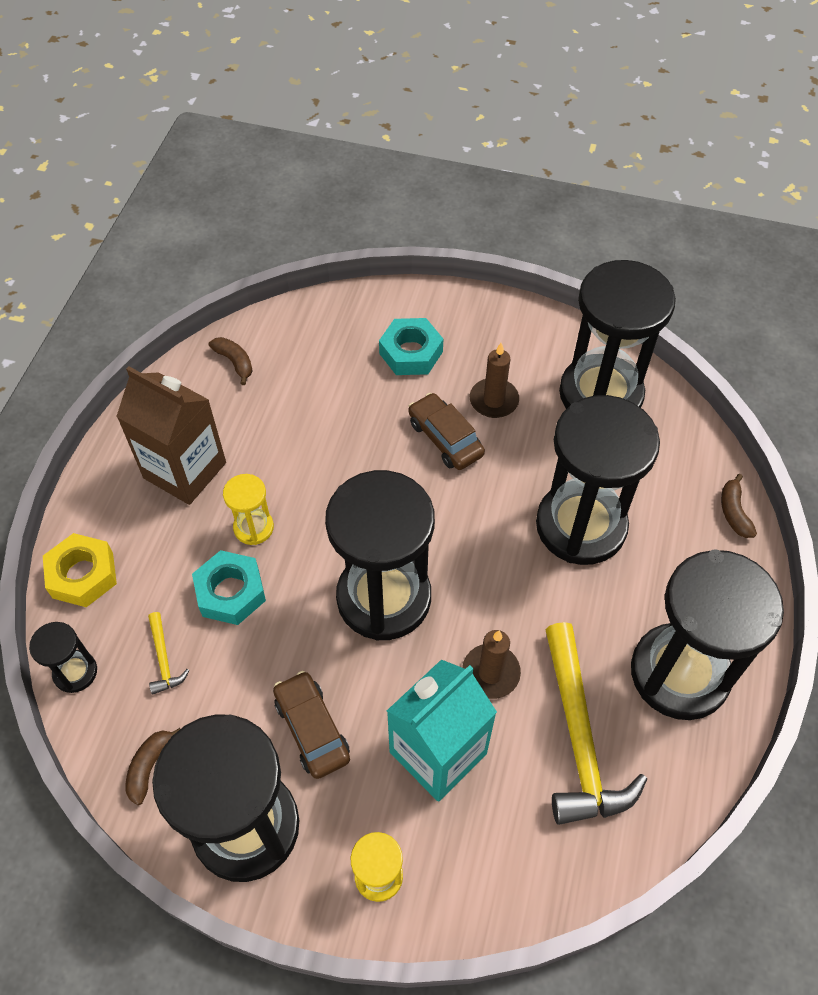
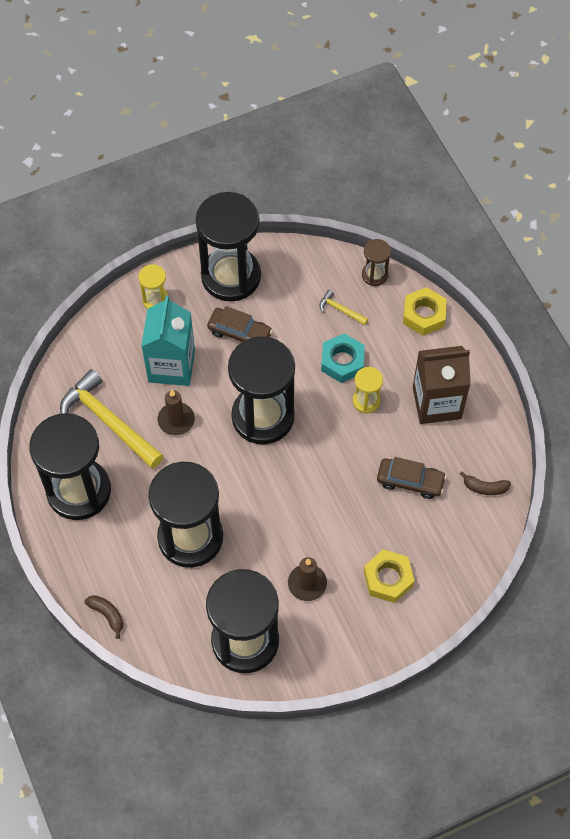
camera: 140 degrees right, 5 degrees up
black hourglass [29,622,97,693] -> brown hourglass [362,239,391,286]
brown banana [126,728,180,805] -> none
turquoise nut [379,318,443,375] -> yellow nut [364,549,414,603]
brown car [409,393,485,470] -> brown car moved to [377,457,447,499]

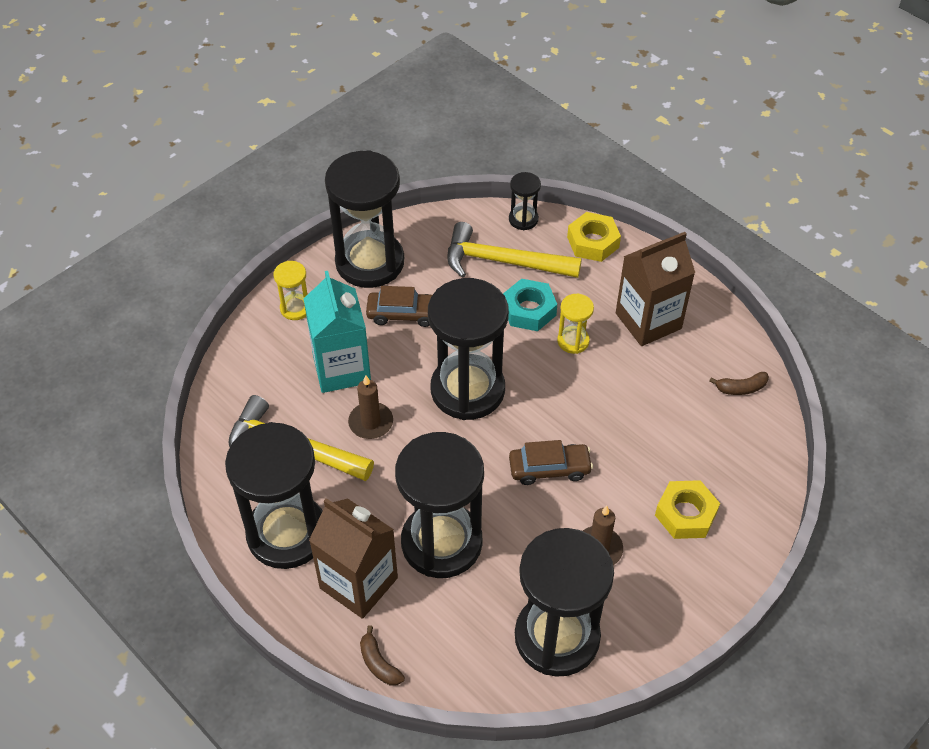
camera: 20 degrees left, 10 degrees down
brown banana [85,595,123,639] -> brown banana turned 150 degrees counterclockwise [360,625,405,685]
yellow hammer [319,290,368,325] -> yellow hammer [447,222,582,278], size x2.27
brown hourglass [362,239,391,286] -> black hourglass [509,172,541,230]
brown car [377,457,447,499] -> brown car moved to [509,440,593,485]
none -> brown carton [309,498,398,619]

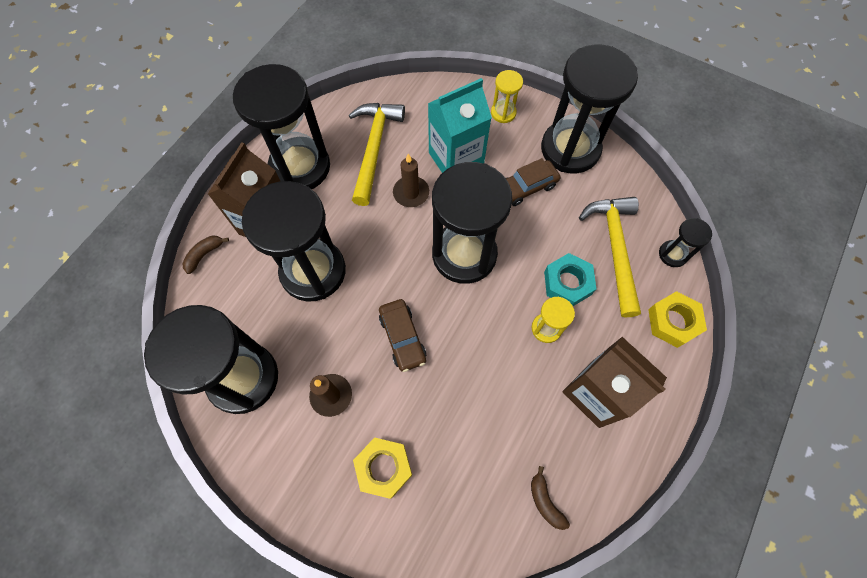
camera: 75 degrees right, 15 degrees up
brown car [366,286,432,327] -> brown car turned 75 degrees clockwise [506,158,560,206]

